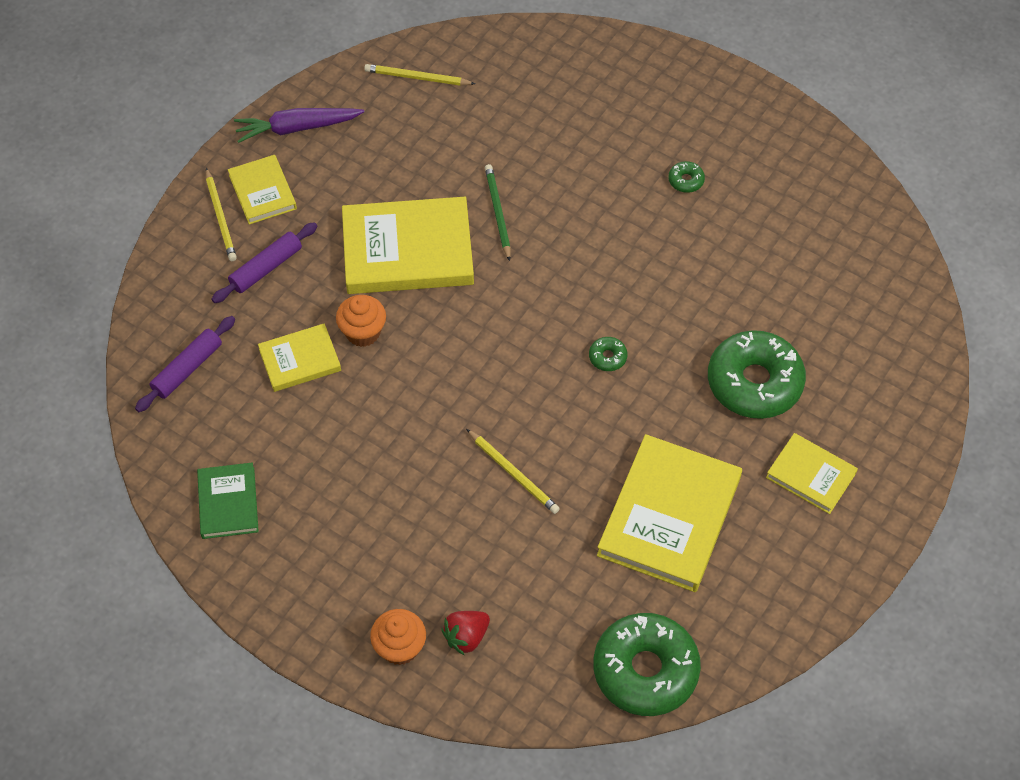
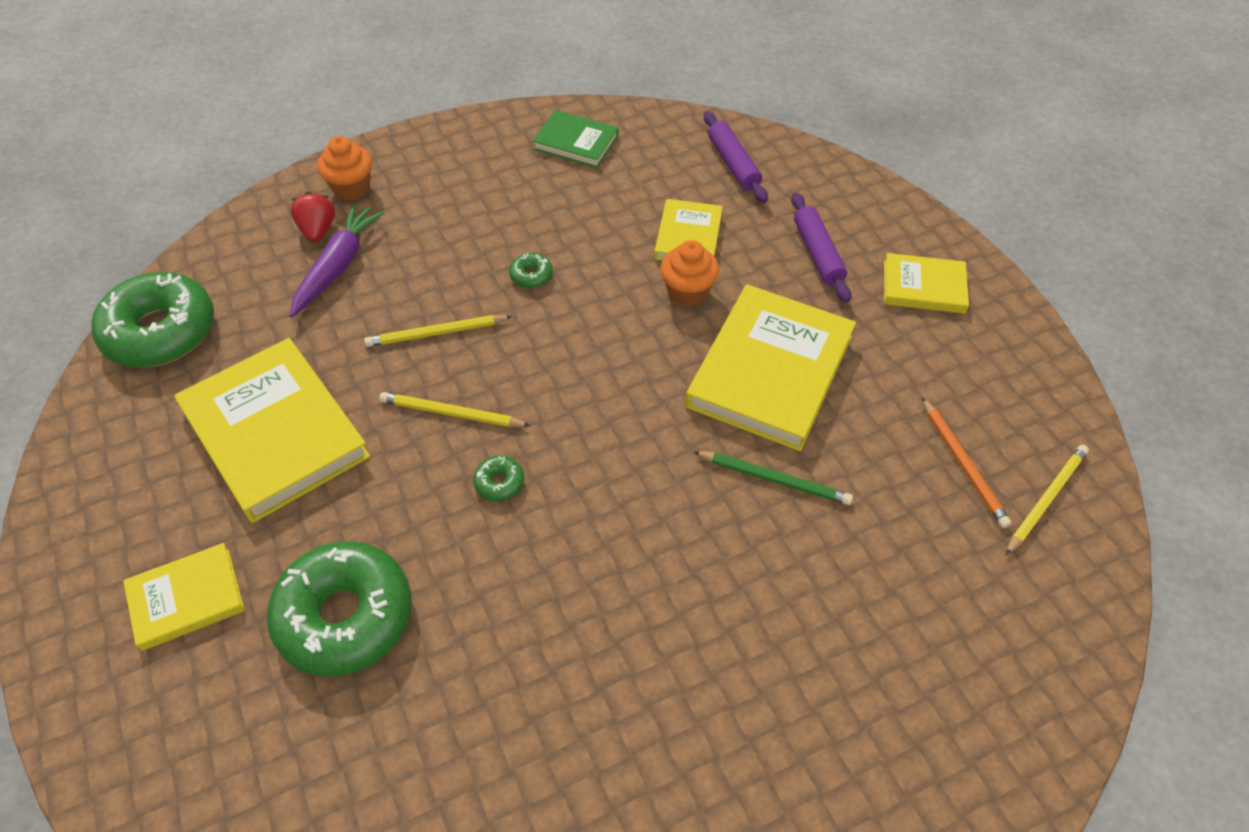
camera: 120 degrees right, 5 degrees down
yellow pencil [206,168,237,261] -> yellow pencil moved to [379,392,531,427]
purple carrot [234,108,365,143] -> purple carrot moved to [290,204,385,317]
green donut [668,161,705,193] -> green donut moved to [509,253,553,288]
none -> orange pencil [922,397,1011,528]

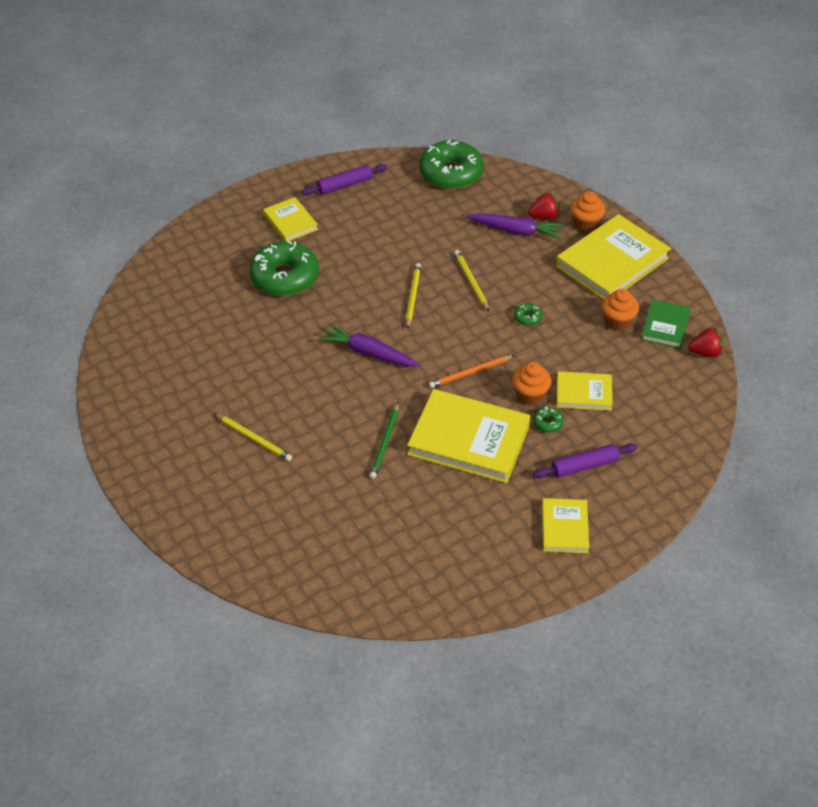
camera: 85 degrees right, 5 degrees down
yellow book [175,338,370,523] -> yellow book moved to [556,214,671,300]
green donut [473,455,524,501] -> green donut moved to [533,407,564,433]
purple rolling pin [704,111,768,203] -> purple rolling pin moved to [302,164,387,196]
orange pencil [922,397,1011,528] -> orange pencil moved to [429,355,515,388]
yellow pencil [1006,445,1089,555] -> yellow pencil moved to [214,413,292,461]
none -> purple carrot [319,324,420,366]
none -> orange cupcake [602,289,639,331]
none -> red strawberry [688,327,723,357]

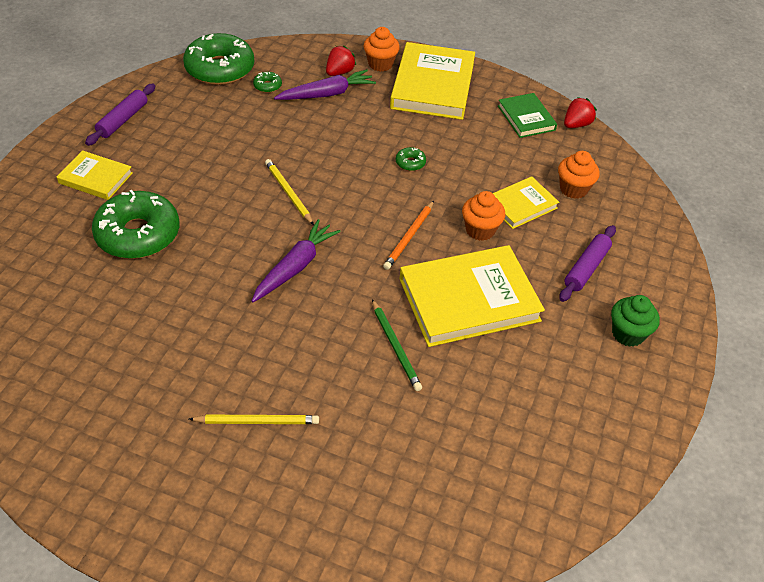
camera: 40 degrees left, 0 degrees up
purple carrot [319,324,420,366] -> purple carrot turned 135 degrees clockwise [252,219,341,302]
yellow pencil [454,250,489,311] -> none
green donut [533,407,564,433] -> green donut moved to [253,72,282,93]
yellow book [542,498,589,553] -> green cupcake [611,295,660,347]
orange cupcake [602,289,639,331] -> orange cupcake moved to [558,151,600,199]

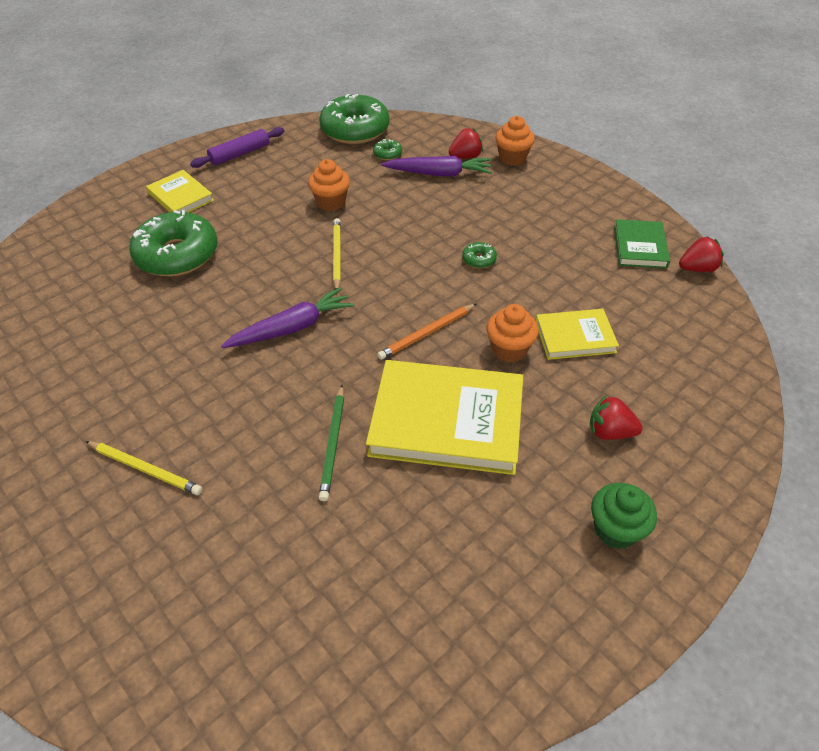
camera: 30 degrees right, 0 degrees up
yellow book [390,42,475,120] -> none
orange cupcake [558,151,600,199] -> orange cupcake moved to [308,159,350,211]
purple rolling pin [559,225,616,302] -> red strawberry [590,395,643,440]

